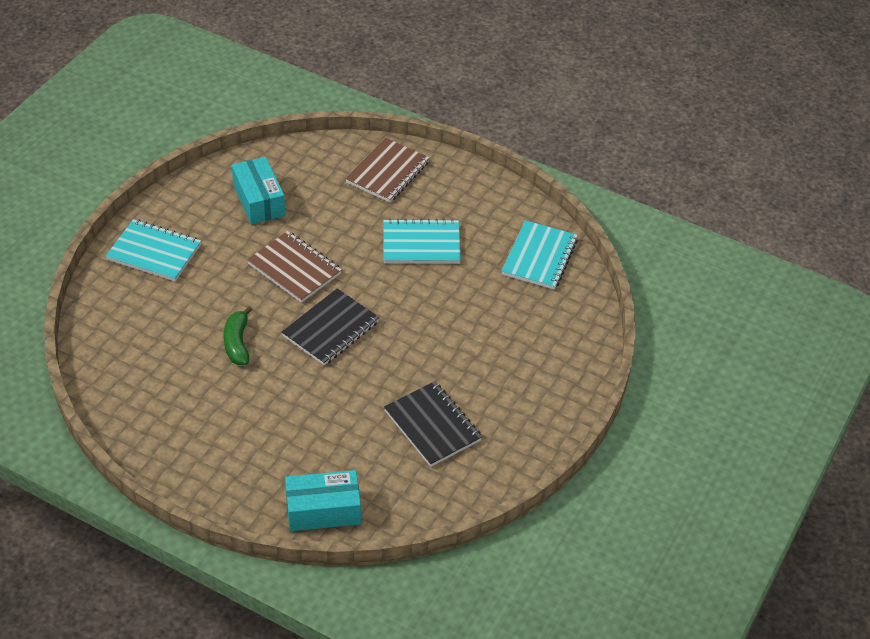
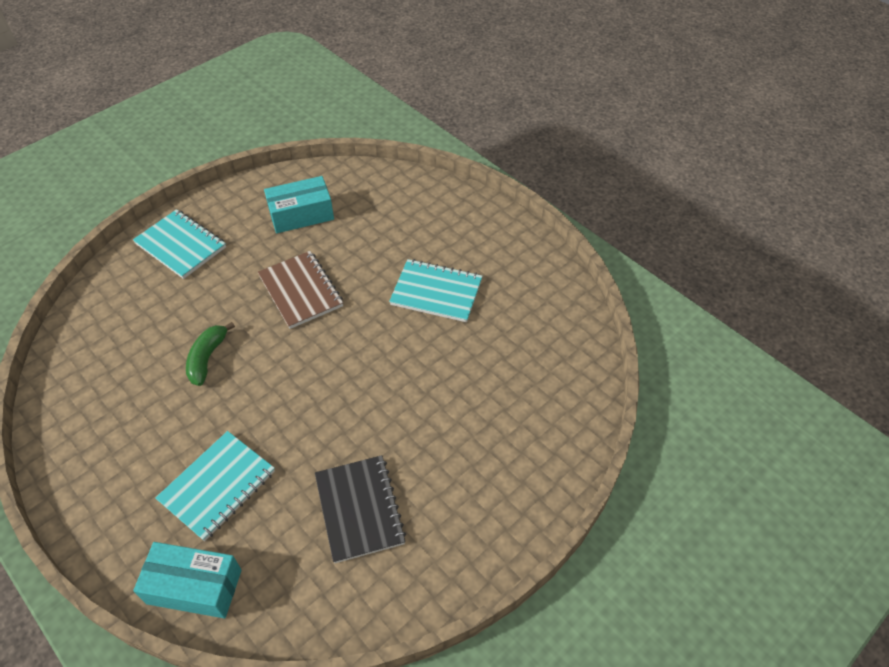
camera: 20 degrees right, 5 degrees up
turquoise box [232,157,285,224] -> turquoise box turned 75 degrees clockwise [264,176,334,233]
black notebook [282,289,379,366] -> none
brown notebook [345,138,430,202] -> none
turquoise notebook [502,220,578,290] -> turquoise notebook moved to [156,431,275,541]

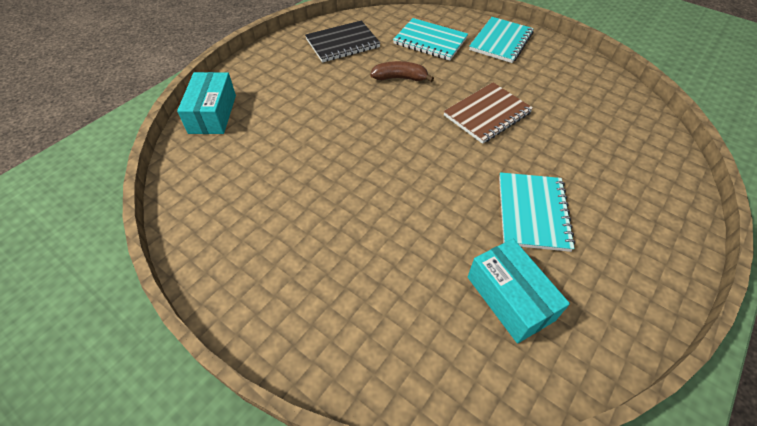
camera: 80 degrees right, 0 degrees up
turquoise notebook [156,431,275,541] -> turquoise notebook moved to [393,18,468,61]
green banana [186,322,235,386] -> brown banana [370,61,434,82]
turquoise box [264,176,334,233] -> turquoise box moved to [468,239,570,344]
black notebook [315,455,406,563] -> black notebook moved to [305,20,380,63]

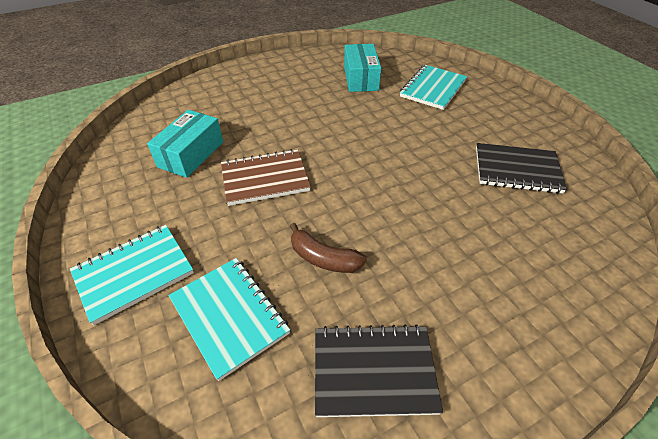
camera: 155 degrees left, 5 degrees down
turquoise box [177,72,236,134] -> turquoise box moved to [147,110,223,178]
turquoise notebook [499,172,575,252] -> turquoise notebook moved to [400,65,467,110]
none -> black notebook [476,143,567,194]

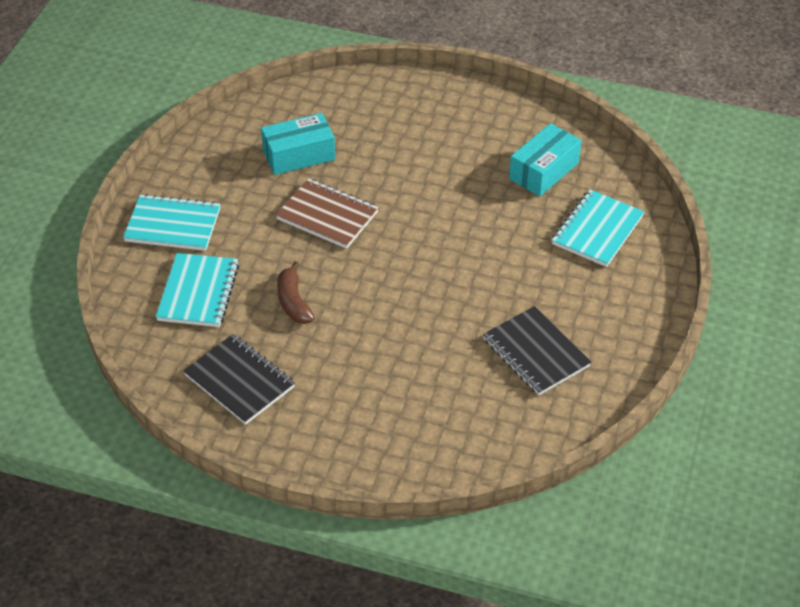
camera: 45 degrees right, 0 degrees up
turquoise notebook [400,65,467,110] -> turquoise notebook turned 45 degrees counterclockwise [552,190,645,267]

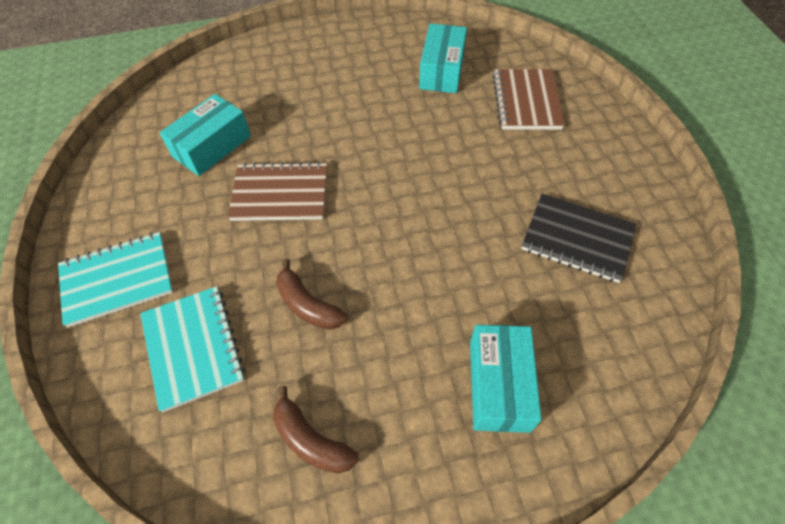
camera: 30 degrees left, 10 degrees up
black notebook [183,334,295,425] -> brown banana [273,386,359,474]
turquoise notebook [552,190,645,267] -> brown notebook [493,69,565,130]
none -> turquoise box [470,325,542,433]

